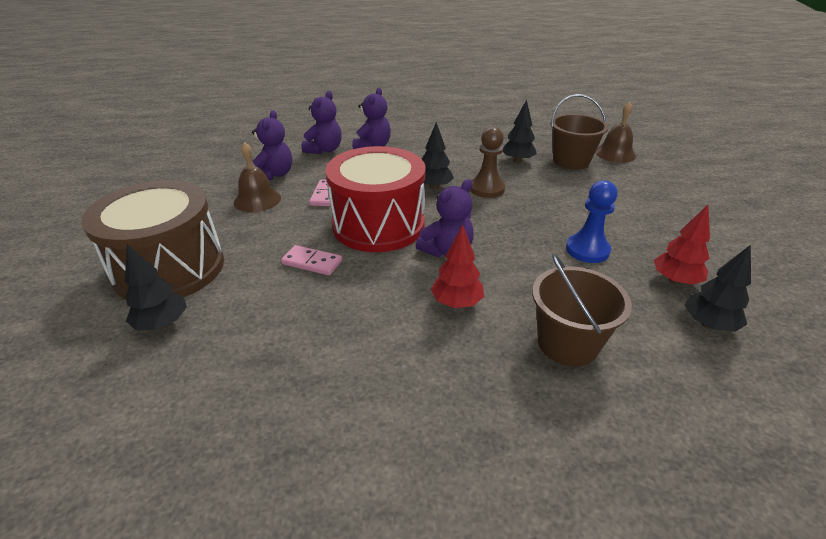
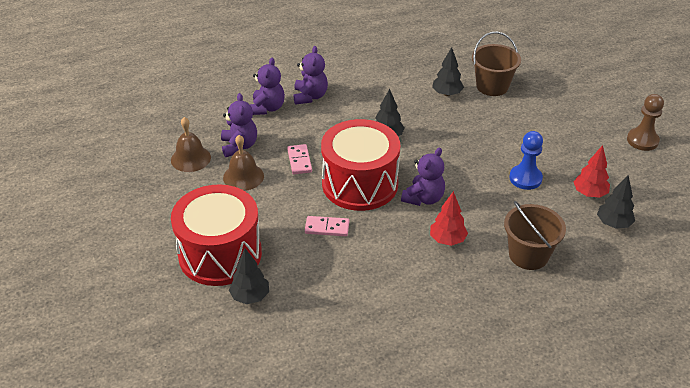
camera: 15 degrees left, 5 degrees up
brown drum [81,180,224,300] -> red drum [171,185,262,286]
brown pawn [470,127,505,198] -> brown pawn moved to [627,94,664,151]
brown bell [595,102,636,163] -> brown bell moved to [171,117,211,172]

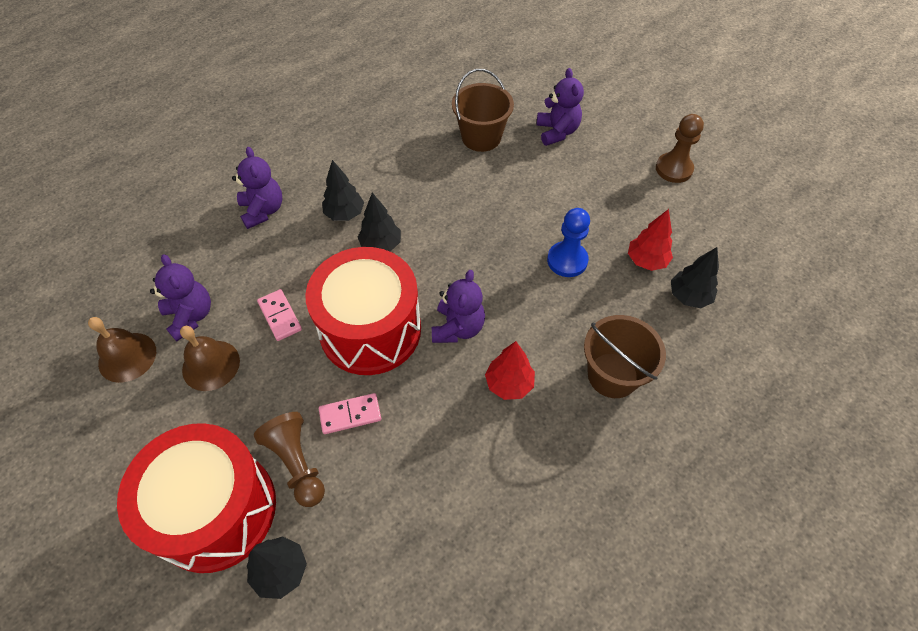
camera: 20 degrees left, 15 degrees up
purple teddy bear [249,58,285,115] -> purple teddy bear moved to [536,68,584,146]
black tree [432,47,464,96] -> black tree moved to [322,160,364,221]
none -> brown pawn [254,412,325,507]

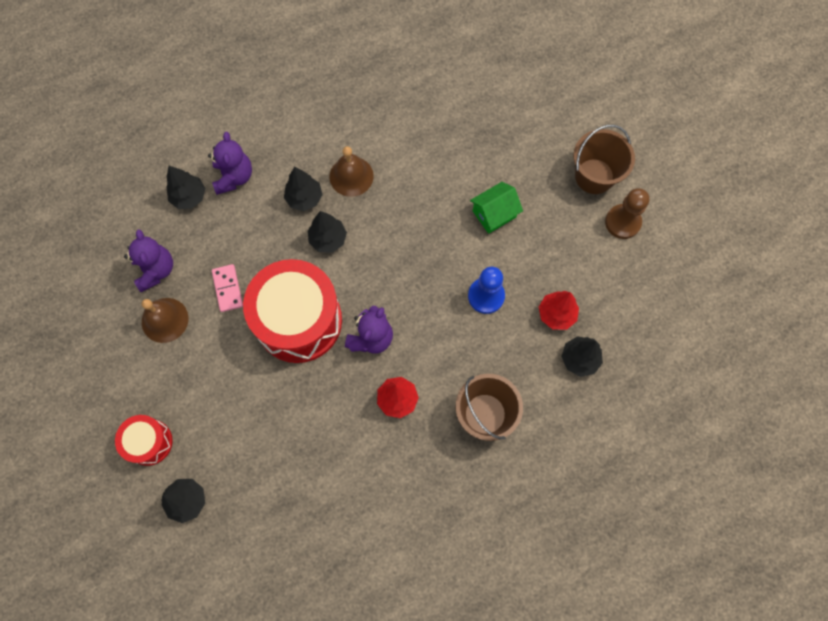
camera: 15 degrees right, 15 degrees up
brown bell [88,317,156,383] -> brown bell moved to [330,146,374,197]
red drum [117,423,276,573] -> red drum [115,415,173,466], size x0.51
brown pawn [254,412,325,507] -> none
pink domino [319,393,381,434] -> none
brown bucket [452,69,514,152] -> brown bucket moved to [573,125,635,194]
purple teddy bear [536,68,584,146] -> none
none -> black tree [166,166,205,209]
none -> green house [470,182,523,234]

